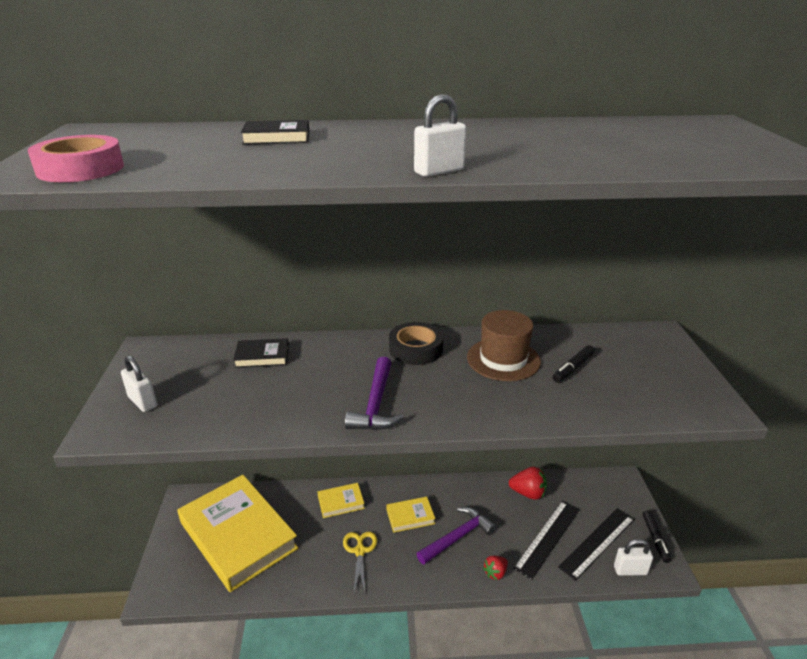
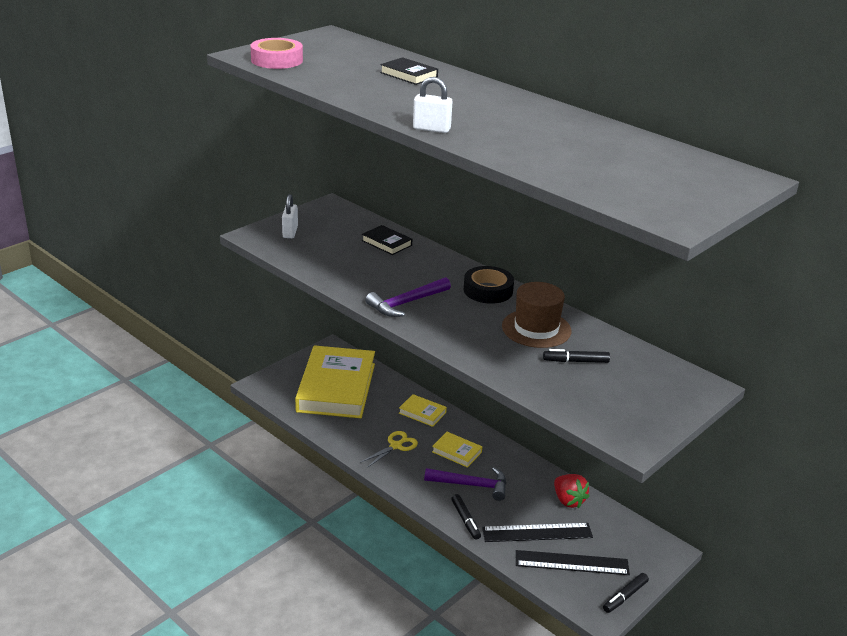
camera: 45 degrees right, 0 degrees up
red strawberry [483,556,508,580] -> black marker [451,494,481,540]
white padlock [614,539,653,575] -> none

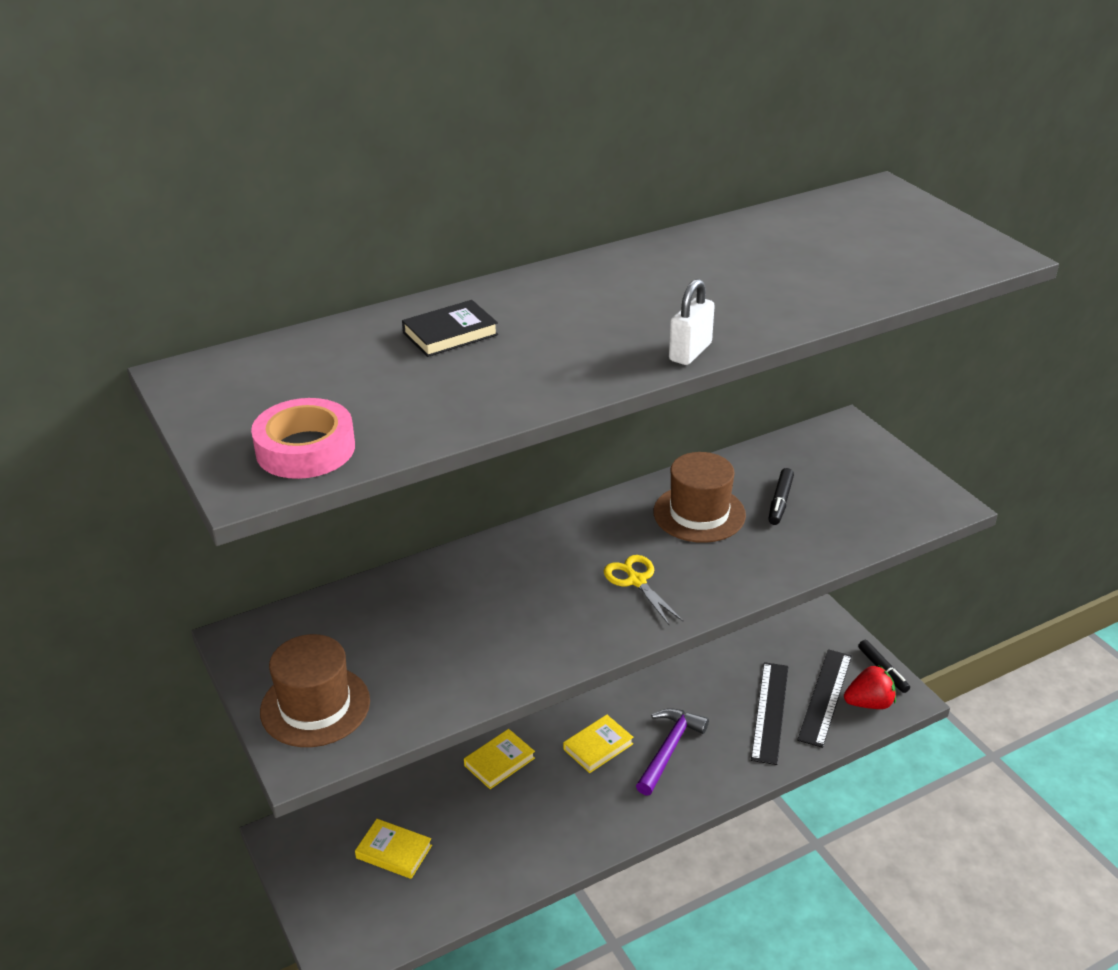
camera: 70 degrees left, 5 degrees up
white padlock [282,194,298,238] -> brown hat [260,634,370,747]
yellow book [295,345,375,418] -> yellow book [355,819,432,879], size x0.42
yellow scissors [360,431,418,468] -> yellow scissors moved to [604,555,683,625]
black book [362,225,412,255] -> none
purple hammer [366,277,451,317] -> none
black marker [451,494,481,540] -> none
black tape [464,266,514,304] -> none
red strawberry [554,474,590,508] -> red strawberry moved to [844,665,896,709]

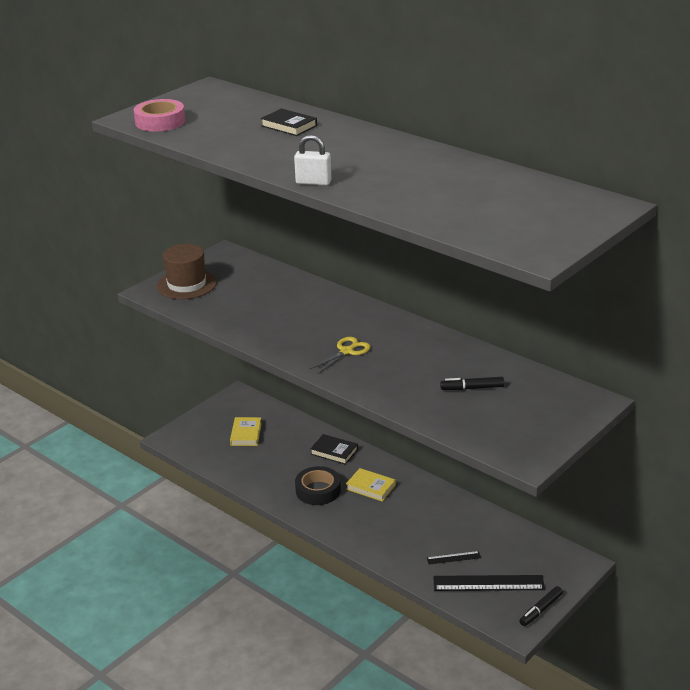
camera: 70 degrees right, 5 degrees down
yellow book [464,729,535,789] -> black book [310,434,358,465]
purple hammer [636,708,709,796] -> none
brown hat [654,452,746,543] -> none
black ruler [751,662,788,765] -> black ruler [427,551,481,565], size x0.50
red strawberry [844,665,896,709] -> none
none -> black tape [295,466,341,505]

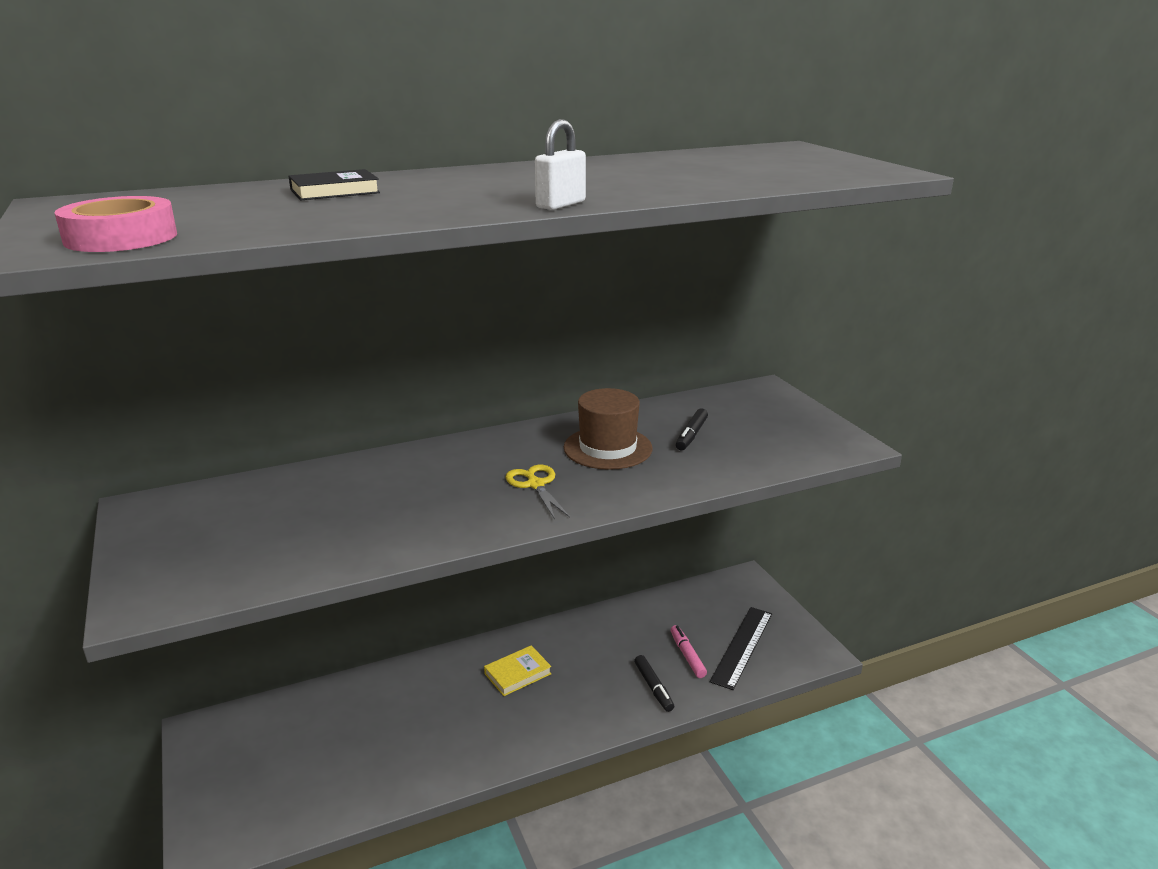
camera: 65 degrees left, 5 degrees down
brown hat [157,244,217,299] -> brown hat moved to [564,388,653,470]
yellow book [230,417,262,446] -> none
black tape [295,466,341,505] -> none
black book [310,434,358,465] -> none
black ruler [427,551,481,565] -> pink marker [671,625,707,678]
black marker [519,586,563,626] -> black marker moved to [634,655,674,712]

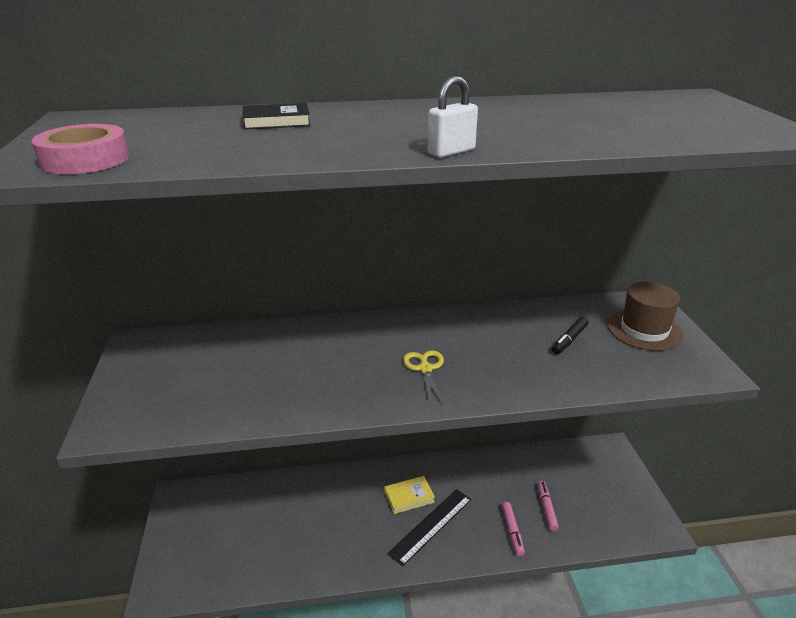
camera: 15 degrees right, 5 degrees up
brown hat [564,388,653,470] -> brown hat moved to [607,282,683,351]
black marker [634,655,674,712] -> pink marker [502,502,525,556]
black ruler [710,607,772,690] -> black ruler moved to [387,489,472,566]

